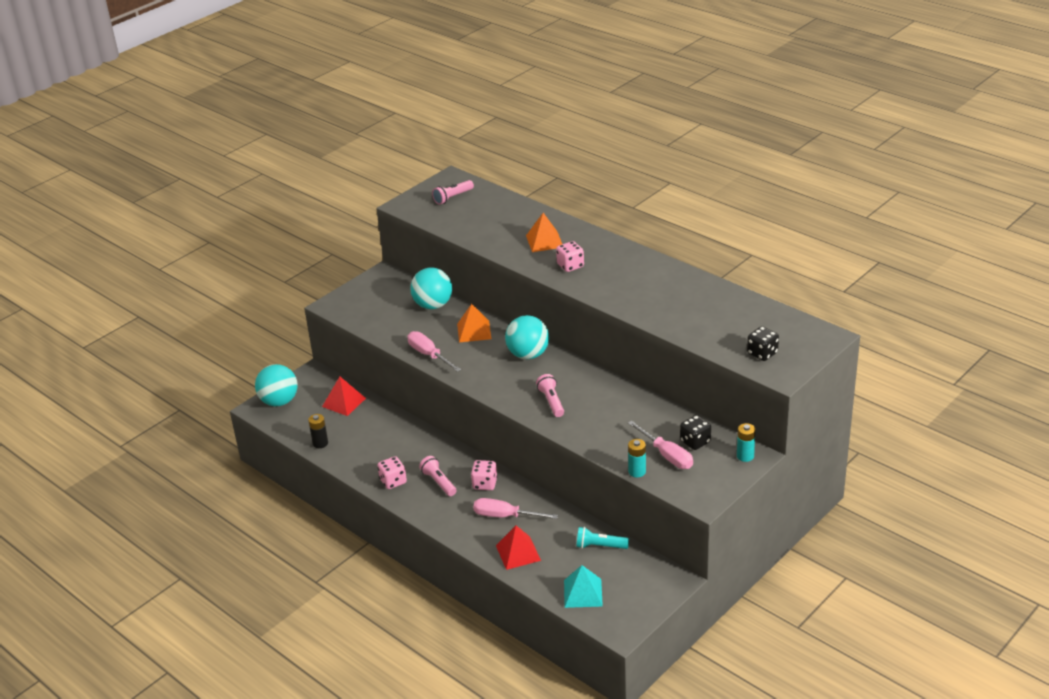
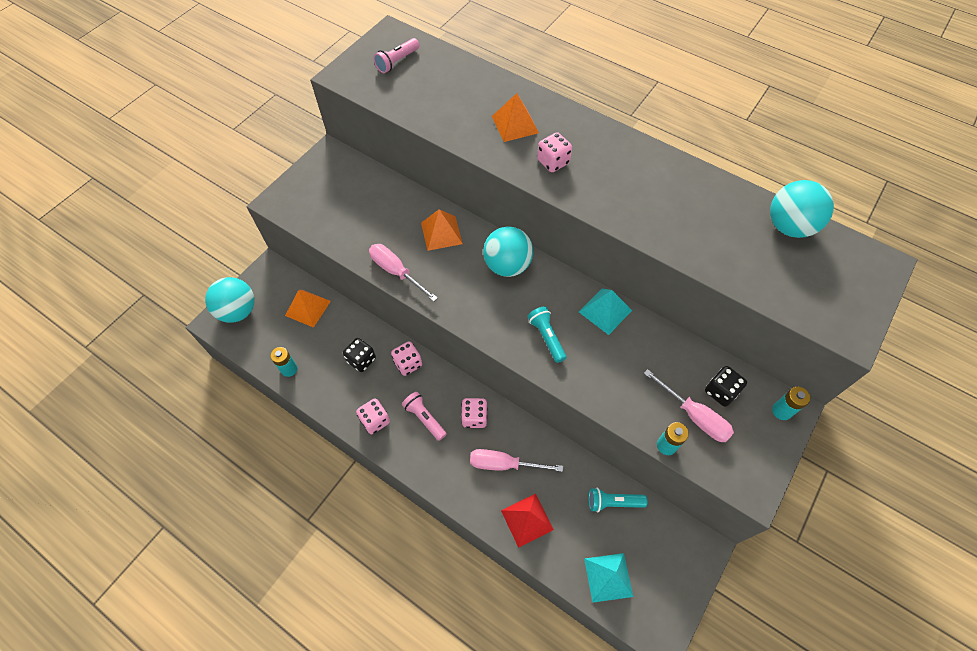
camera: 10 degrees left, 25 degrees up
black battery [308,414,328,448] -> turquoise battery [270,347,297,377]
red pyramid [322,377,366,416] -> orange pyramid [285,290,331,328]
turquoise ball [410,268,452,309] -> turquoise ball moved to [770,180,834,238]
pink flashlight [536,374,564,417] -> turquoise flashlight [528,306,567,363]
black dice [747,326,779,361] -> black dice moved to [343,338,376,372]
none -> pink dice [391,341,422,376]
none -> turquoise pyramid [579,288,632,335]

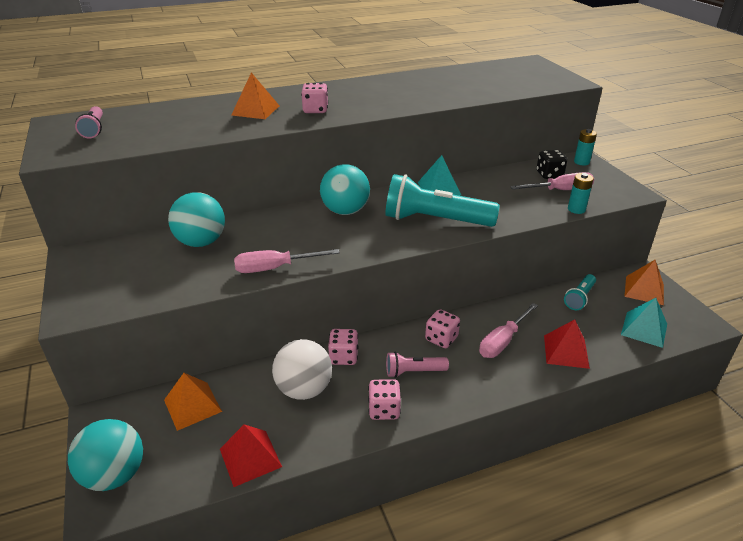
camera: 55 degrees left, 25 degrees down
turquoise battery [270,347,297,377] -> red pyramid [220,424,282,487]
black dice [343,338,376,372] -> white ball [272,339,332,400]
orange pyramid [421,209,463,251] -> orange pyramid moved to [624,260,664,305]
turquoise flashlight [528,306,567,363] -> turquoise flashlight [385,174,500,227], size x1.98
turquoise ball [770,180,834,238] -> turquoise ball moved to [168,192,225,247]

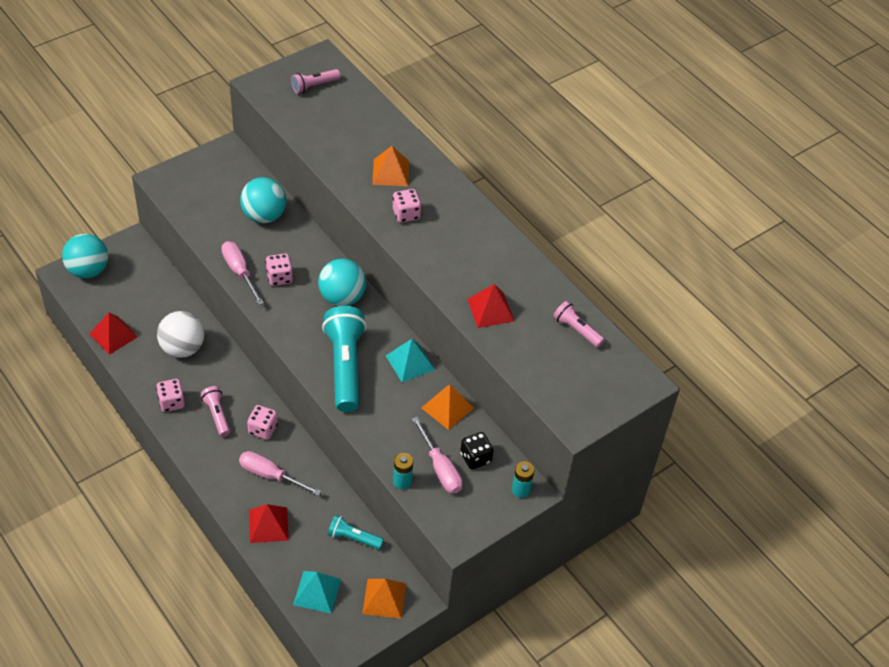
camera: 70 degrees right, 15 degrees up
orange pyramid [164,373,222,431] -> orange pyramid moved to [421,385,474,430]
pink dice [328,329,359,365] -> pink dice moved to [265,253,293,286]
none -> red pyramid [467,284,514,328]
none -> pink flashlight [553,301,605,348]

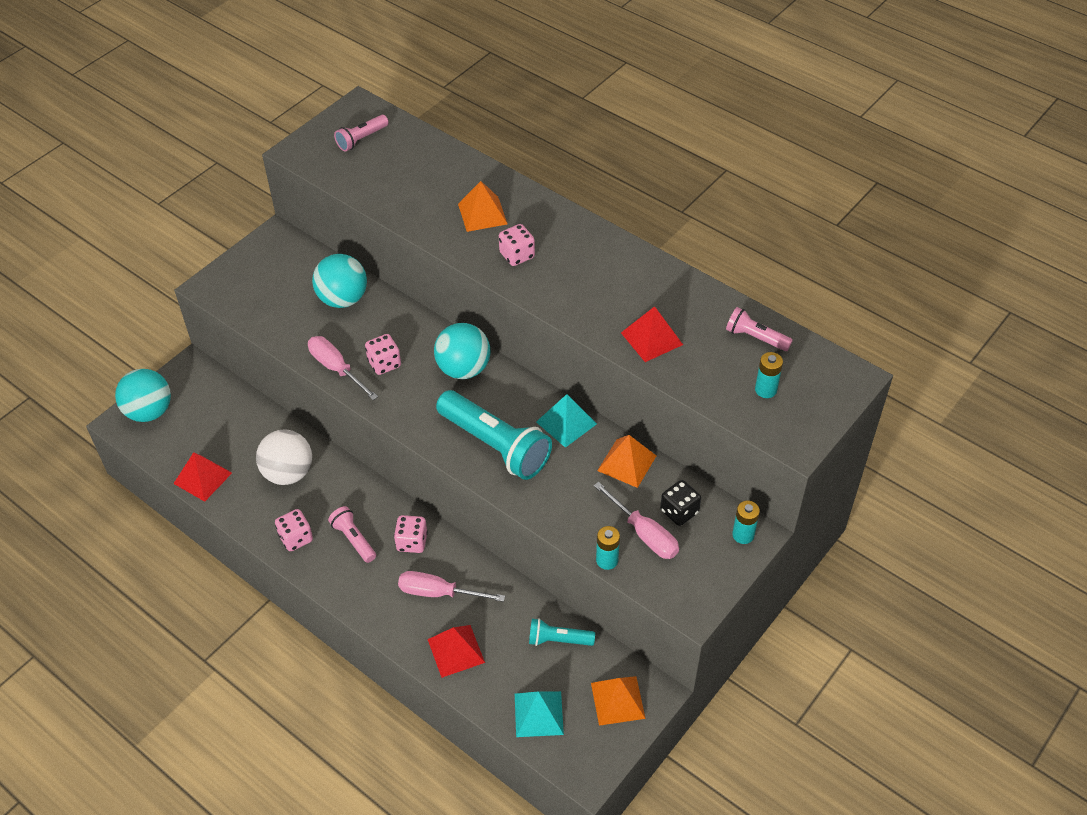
camera: 10 degrees left, 0 degrees up
turquoise flashlight [322,306,367,412] -> turquoise flashlight turned 150 degrees clockwise [436,390,552,480]
none -> turquoise battery [755,352,783,398]

